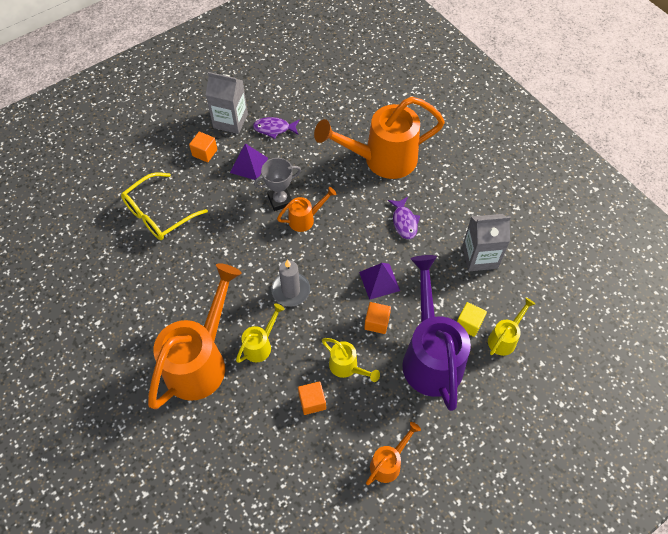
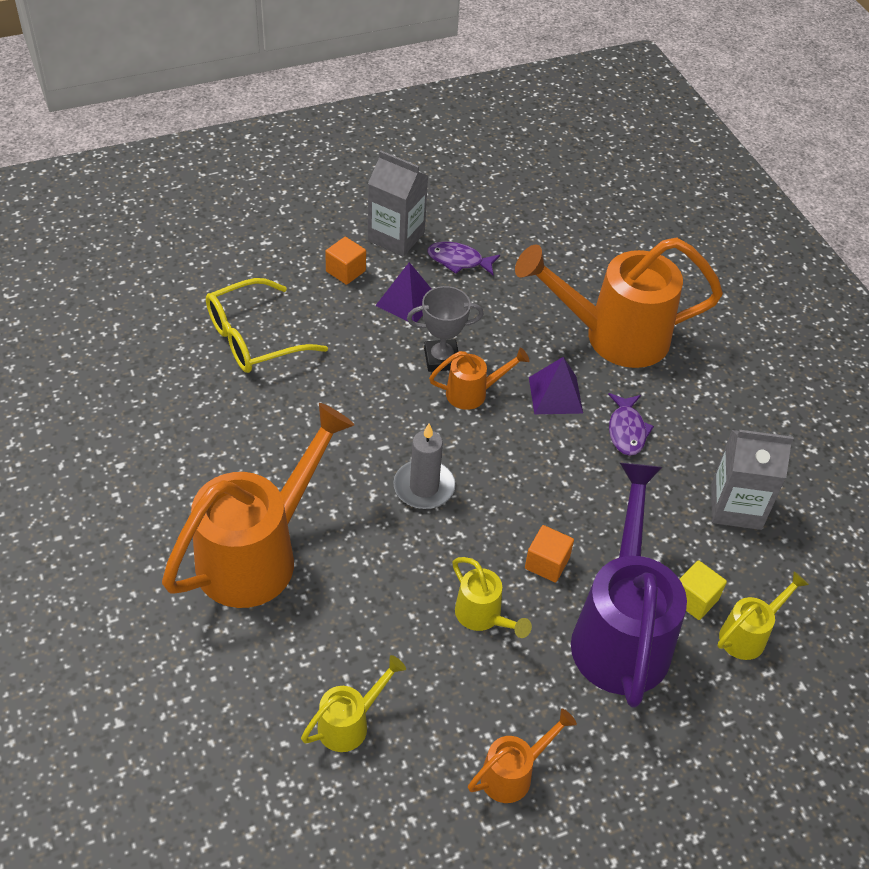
camera: 10 degrees right, 10 degrees down
yellow watering can [236,303,285,363] -> yellow watering can moved to [301,655,406,752]
orange cube [298,381,326,415] -> none
purple pyramid [359,263,400,300] -> purple pyramid moved to [529,357,583,414]

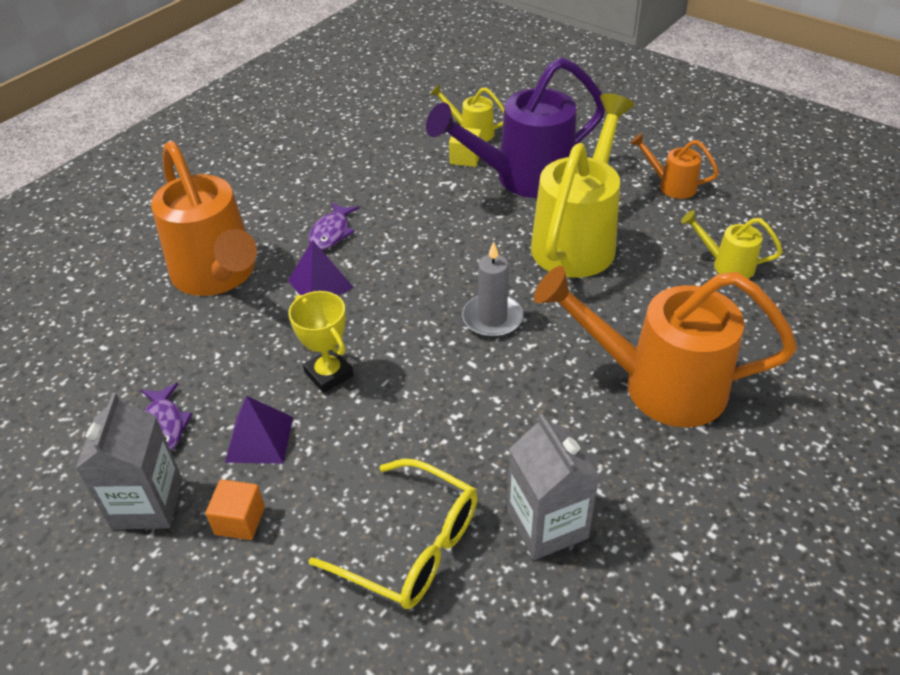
camera: 115 degrees left, 5 degrees down
grey trophy [407,286,484,372] -> yellow trophy [288,291,354,393]
orange watering can [429,347,530,410] -> none
yellow watering can [452,557,532,638] -> yellow watering can [531,93,635,278], size x2.16
orange cube [525,525,574,582] -> none
purple fish [608,393,654,456] -> purple fish turned 135 degrees clockwise [308,202,359,250]
grey carton [711,430,794,530] -> grey carton moved to [507,414,599,560]

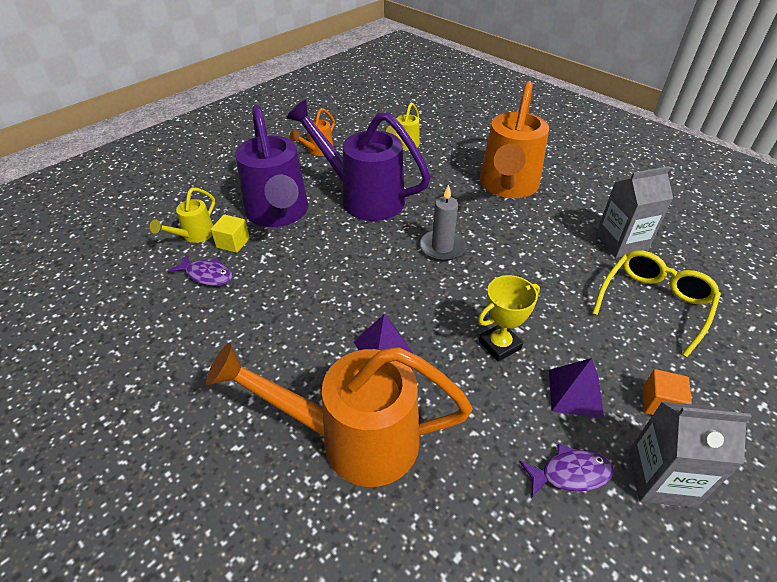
camera: 85 degrees left, 0 degrees up
orange watering can [151,141,257,296] -> orange watering can turned 150 degrees counterclockwise [206,343,472,487]
purple fish [308,202,359,250] -> purple fish moved to [168,254,233,286]
yellow watering can [531,93,635,278] -> purple watering can [286,100,431,221]

